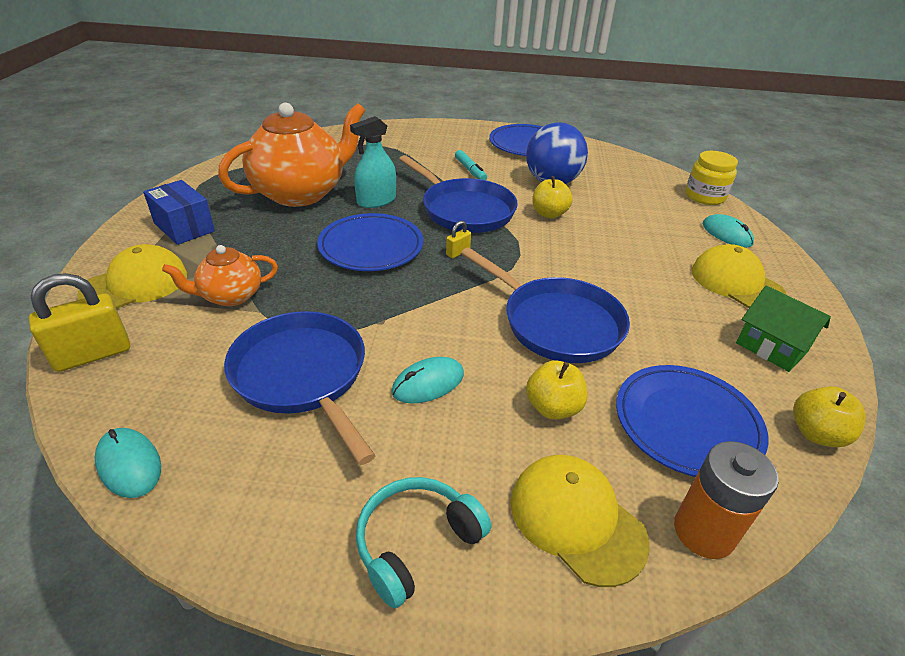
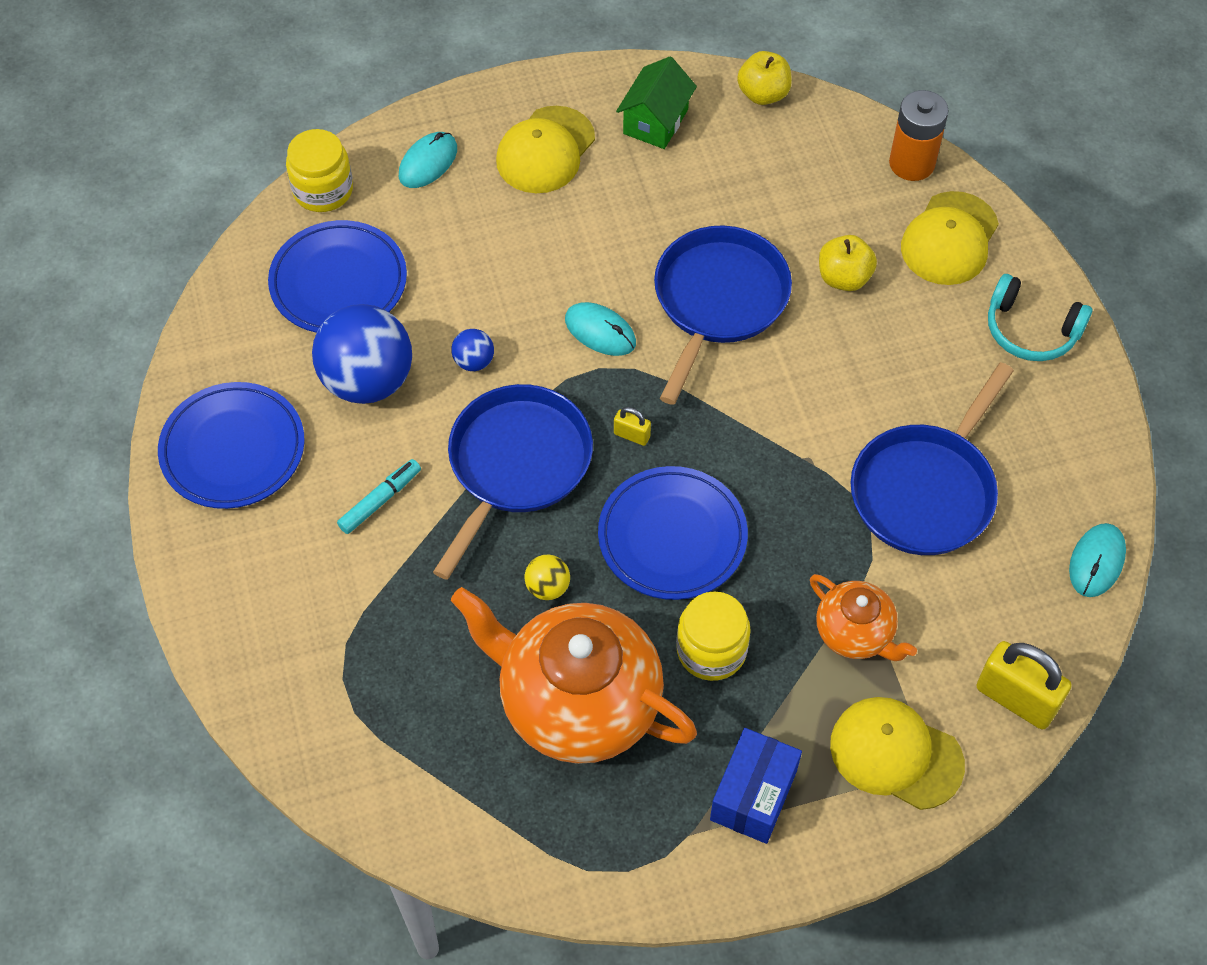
camera: 110 degrees left, 20 degrees up
turquoise spray bottle [350,116,396,208] -> yellow ball [525,555,570,600]
turquoise mouse [392,357,464,404] -> turquoise mouse moved to [565,302,636,356]
yellow apple [532,176,573,219] -> blue ball [451,329,494,371]
blue plate [616,365,769,477] -> blue plate moved to [268,220,407,333]
none -> yellow jar [676,591,751,681]

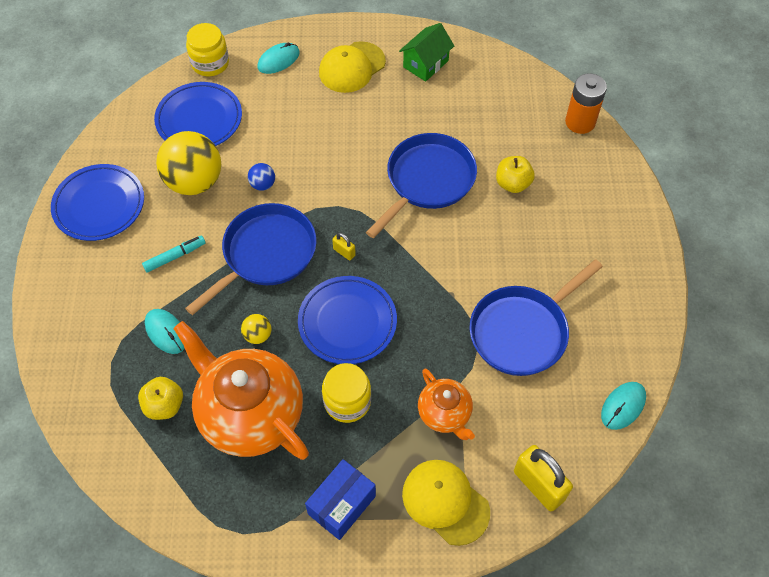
camera: 15 degrees right, 0 degrees up
blue ball [312,304,412,404] -> yellow ball [156,131,221,195]
turquoise mouse [565,302,636,356] -> turquoise mouse moved to [145,309,185,354]
yellow apple [737,51,792,105] -> yellow apple moved to [138,377,183,420]
yellow cap [901,191,999,285] -> none
turquoise headphones [988,274,1092,361] -> none

